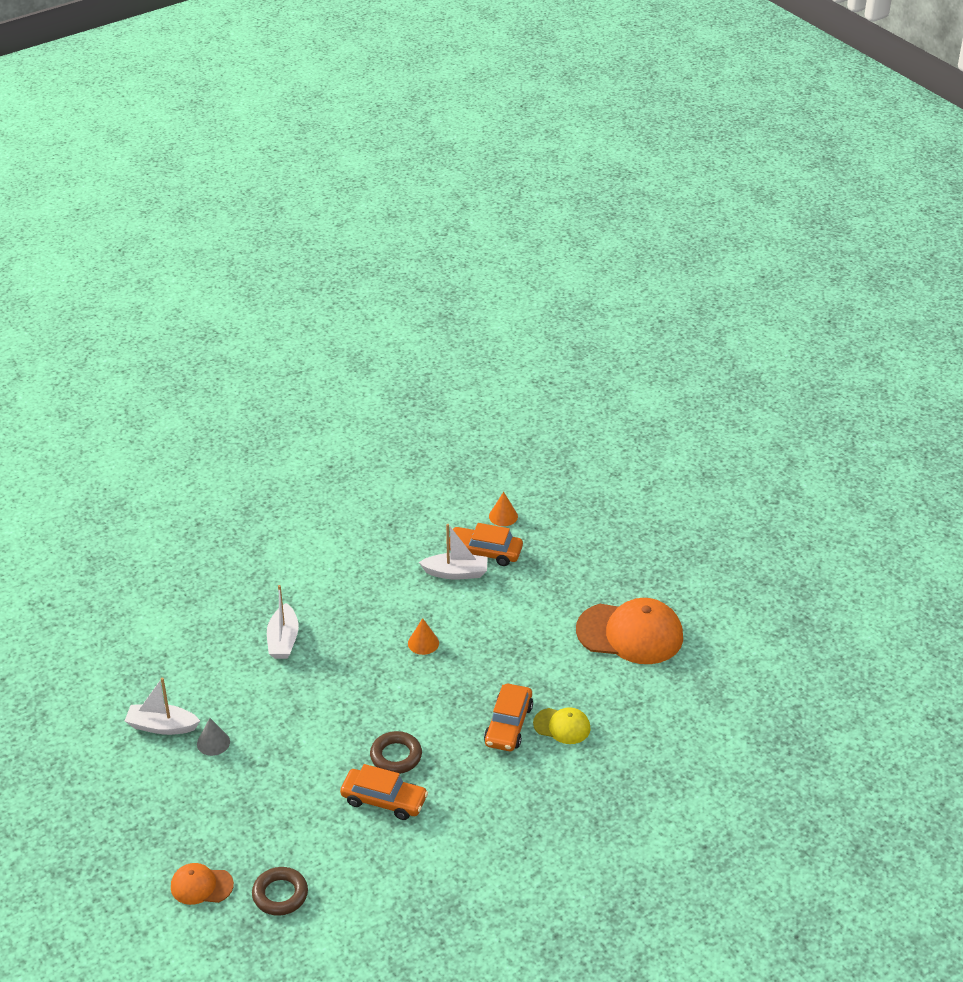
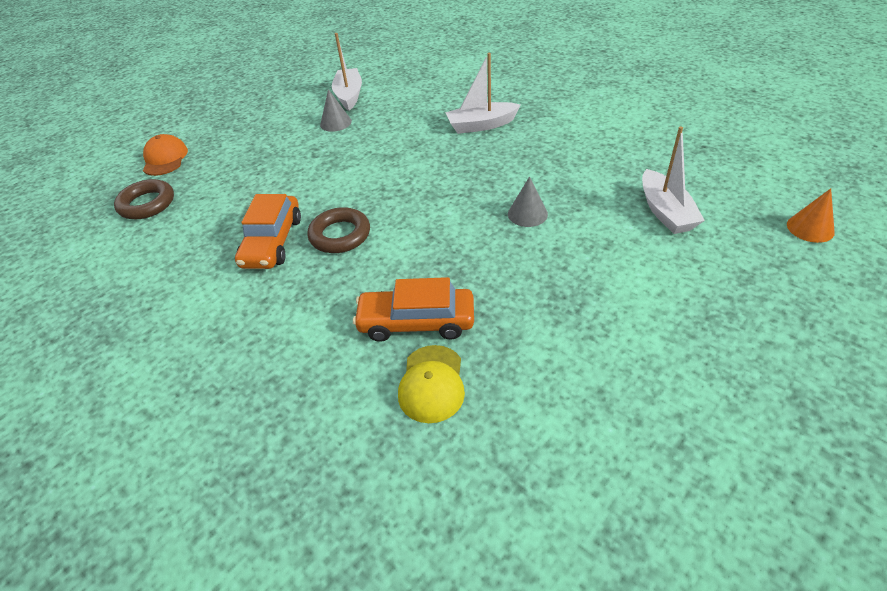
camera: 80 degrees right, 5 degrees up
orange cone [408,618,439,655] -> grey cone [508,176,548,227]
orange car [446,523,523,566] -> none
orange cap [576,598,683,664] -> none

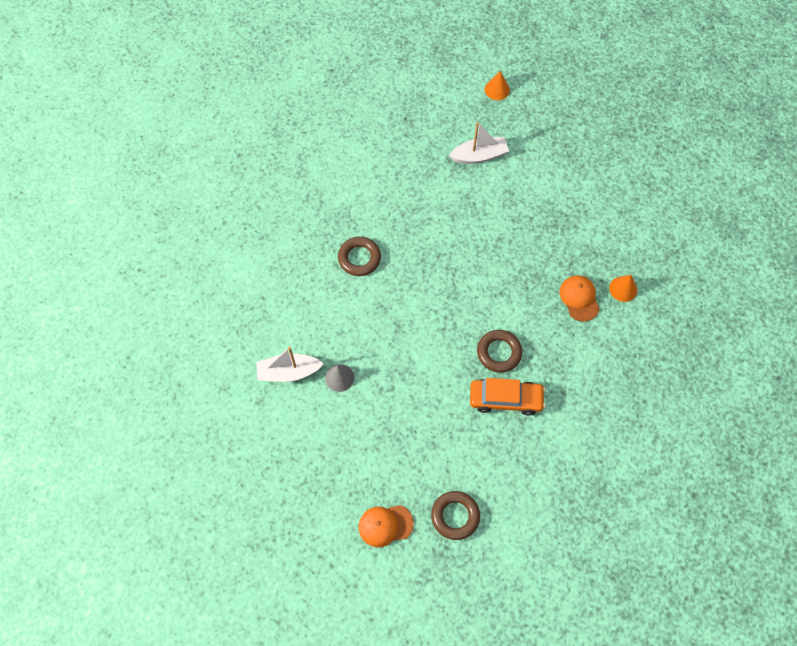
camera: 95 degrees left, 20 degrees up
orange car [353,277,474,342] -> orange cap [559,275,600,322]
yellow cap [398,345,465,423] -> orange cone [609,275,637,302]
white boat [445,53,520,134] -> brown ring [338,237,381,276]
grey cone [508,176,548,227] -> none

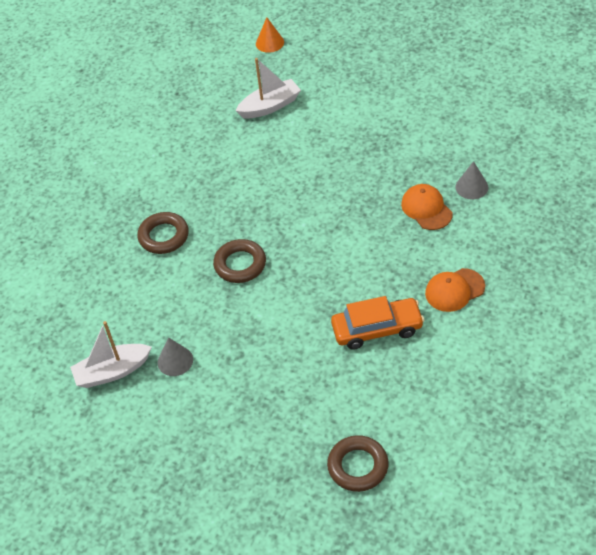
camera: 10 degrees left, 15 degrees down
orange cap [359,505,414,547] -> orange cap moved to [425,268,485,312]
brown ring [477,330,522,373] -> brown ring moved to [213,239,266,283]
orange cone [609,275,637,302] -> grey cone [455,161,489,200]

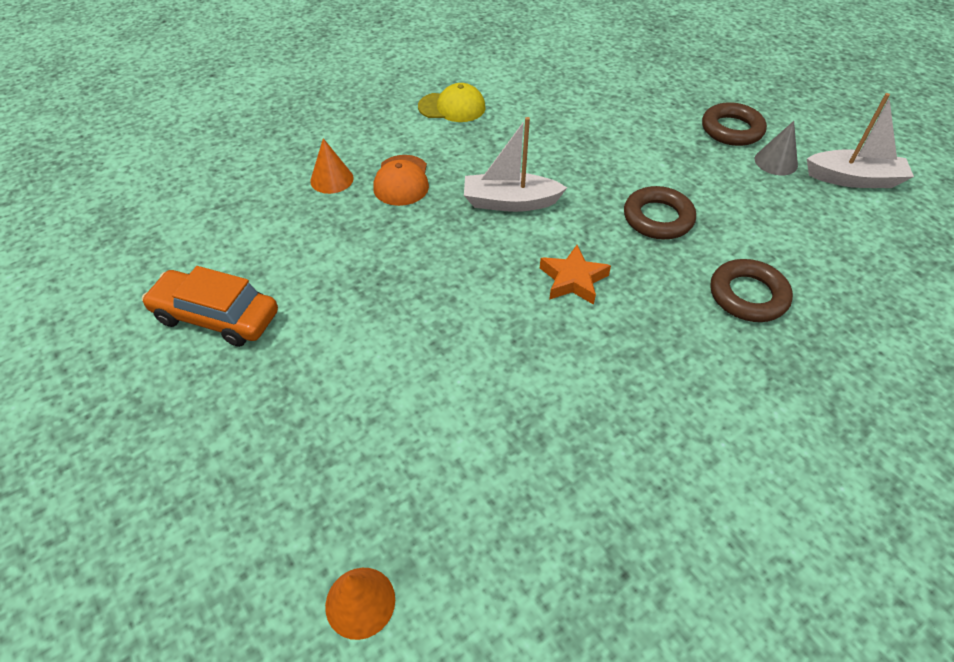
camera: 155 degrees left, 0 degrees up
white boat [236,58,301,119] -> white boat moved to [464,117,567,212]
brown ring [327,435,389,492] -> brown ring moved to [702,102,767,146]
orange car [331,296,425,350] -> orange car moved to [142,266,278,347]
orange cap [425,268,485,312] -> yellow cap [418,83,486,122]
grey cone [455,161,489,200] -> orange cone [310,138,354,194]
none -> orange star [540,245,611,305]

